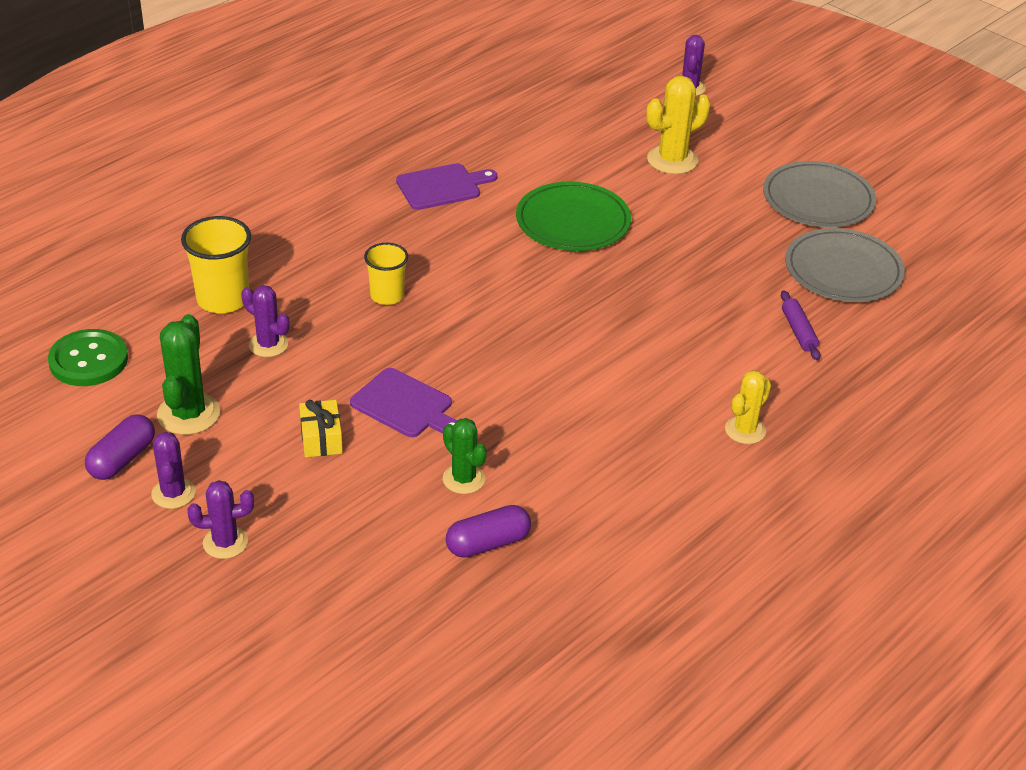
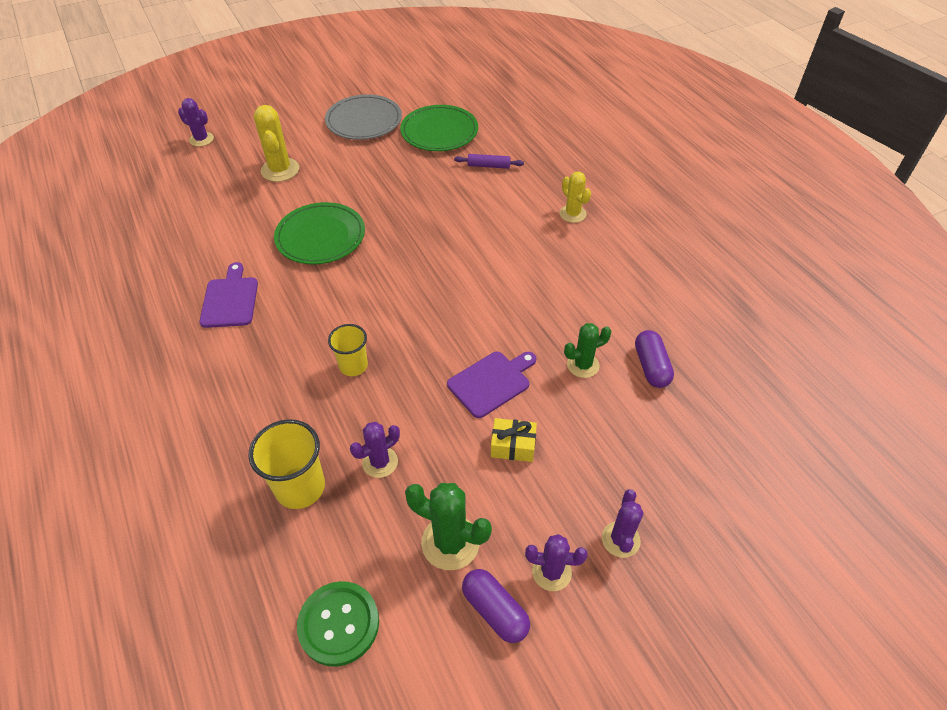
camera: 70 degrees left, 10 degrees up
grey plate [785,228,905,302] -> green plate [400,105,478,151]

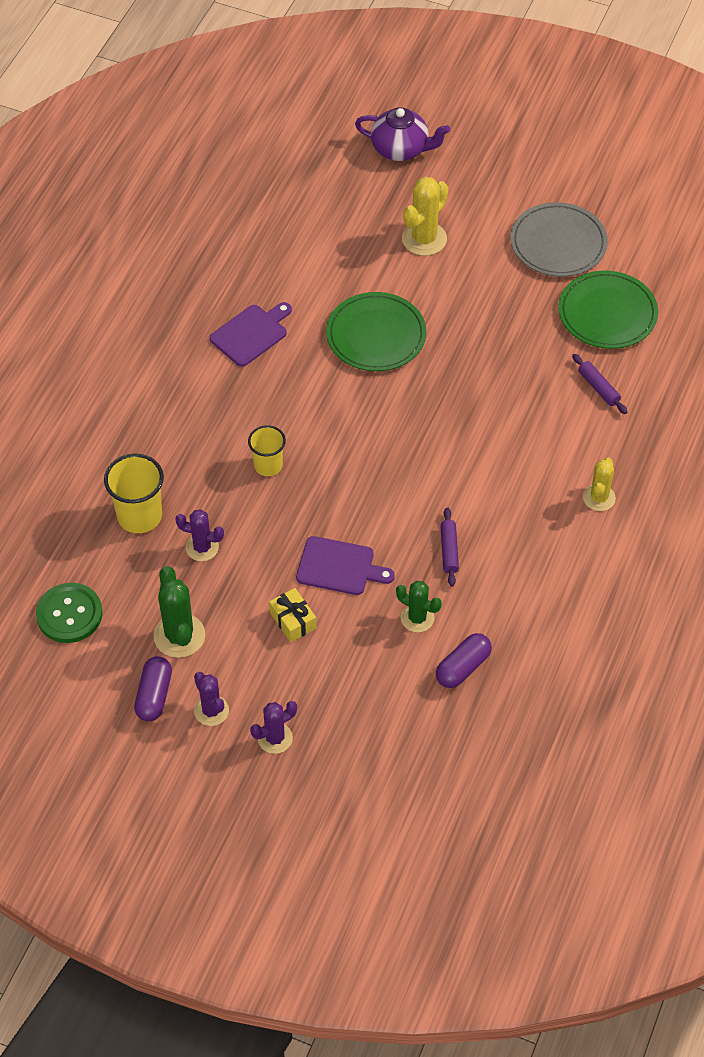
camera: 50 degrees right, 5 degrees up
purple cactus [178,98,214,147] -> purple teapot [355,107,450,161]
none -> purple rolling pin [440,507,459,587]

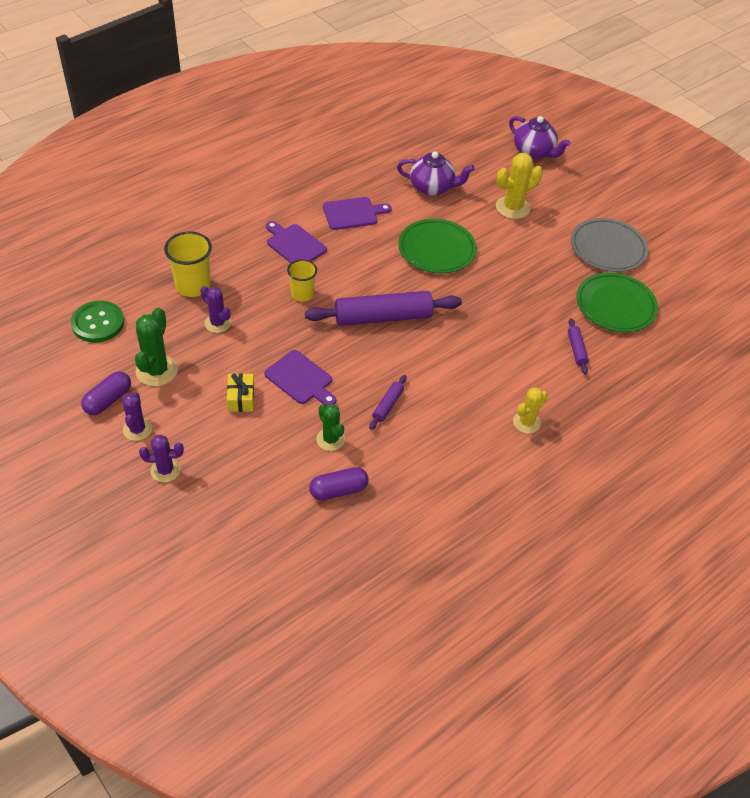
camera: 25 degrees right, 5 degrees down
none -> purple cutting board [266,221,327,263]
none -> purple rolling pin [305,291,462,326]
none -> purple teapot [397,151,475,196]

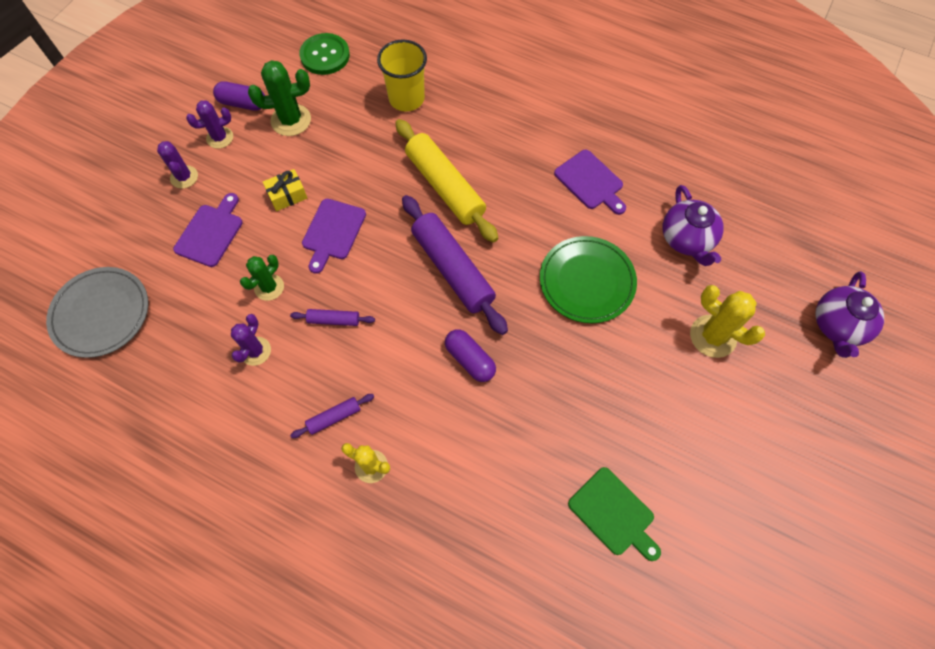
camera: 70 degrees right, 15 degrees up
purple cactus [200,286,231,333] -> purple cactus moved to [231,314,271,366]
purple cutting board [266,221,327,263] -> purple cutting board moved to [173,193,243,267]
yellow cup [287,259,317,301] -> yellow rolling pin [395,119,498,243]
purple capsule [309,467,369,500] -> purple capsule moved to [445,329,496,382]
purple rolling pin [568,318,589,375] -> purple rolling pin moved to [290,394,374,438]
grey plate [571,218,648,272] -> grey plate moved to [46,267,148,358]
green plate [576,272,658,332] -> green cutting board [568,467,661,561]

